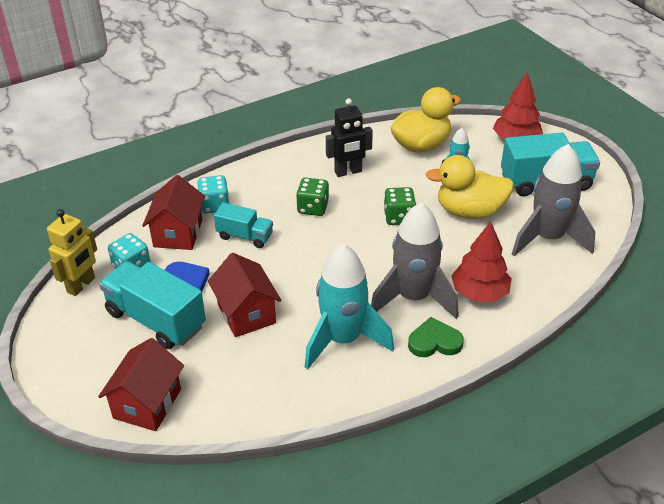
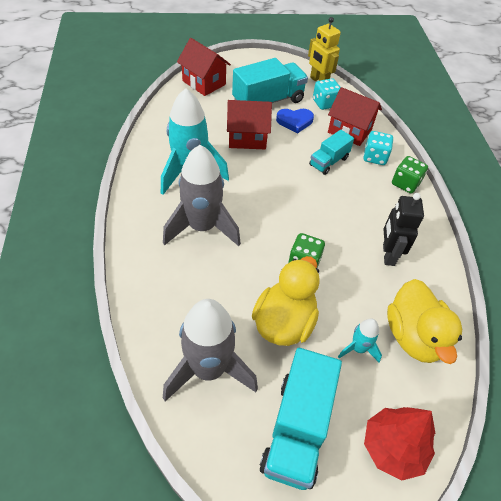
camera: 110 degrees right, 10 degrees up
green dice [296,178,329,216] -> green dice moved to [392,156,428,194]
green heart [408,317,464,357] -> none
red tree [451,221,512,302] -> none

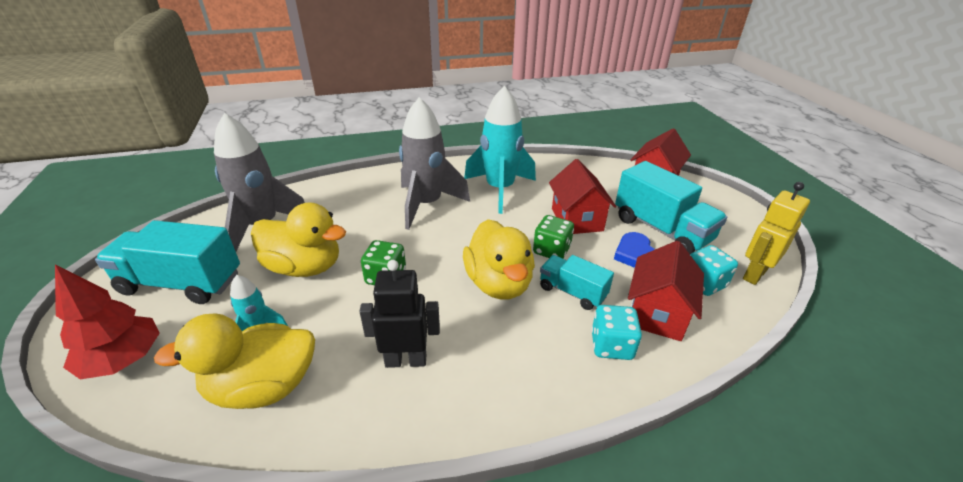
camera: 85 degrees right, 15 degrees down
green dice [392,156,428,194] -> green dice moved to [533,215,574,258]
none -> yellow duck [463,219,535,300]

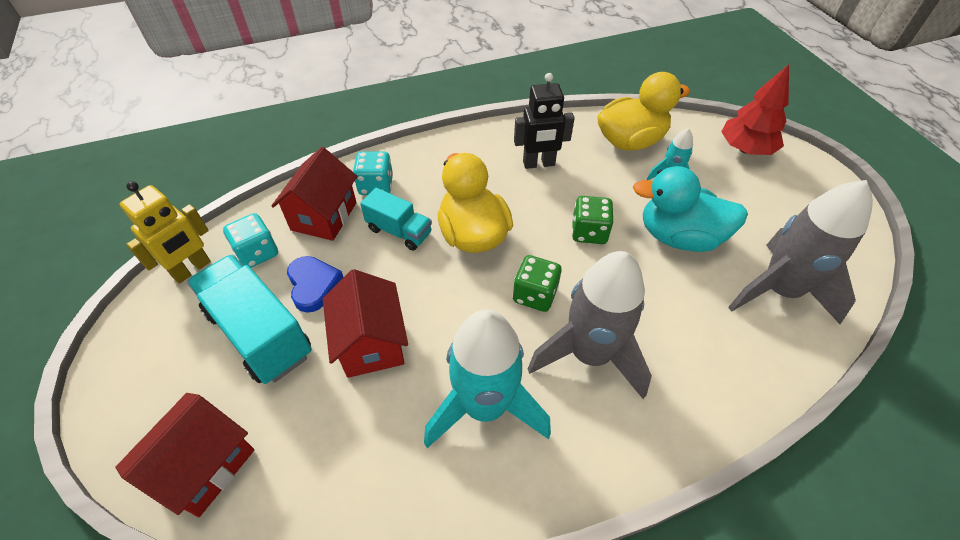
camera: 175 degrees right, 15 degrees up
turquoise truck [95,220,240,304] -> none
yellow duck [251,203,346,277] -> turquoise duck [633,166,748,252]
green dice [533,215,574,258] -> green dice moved to [513,255,561,312]

